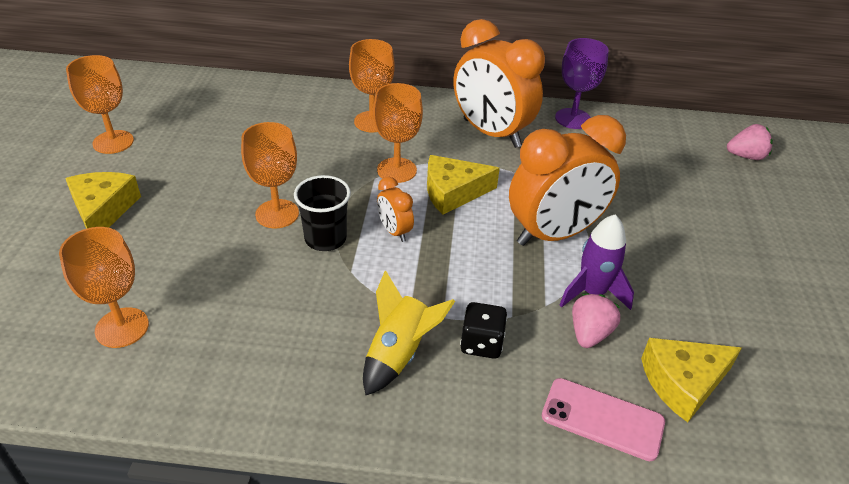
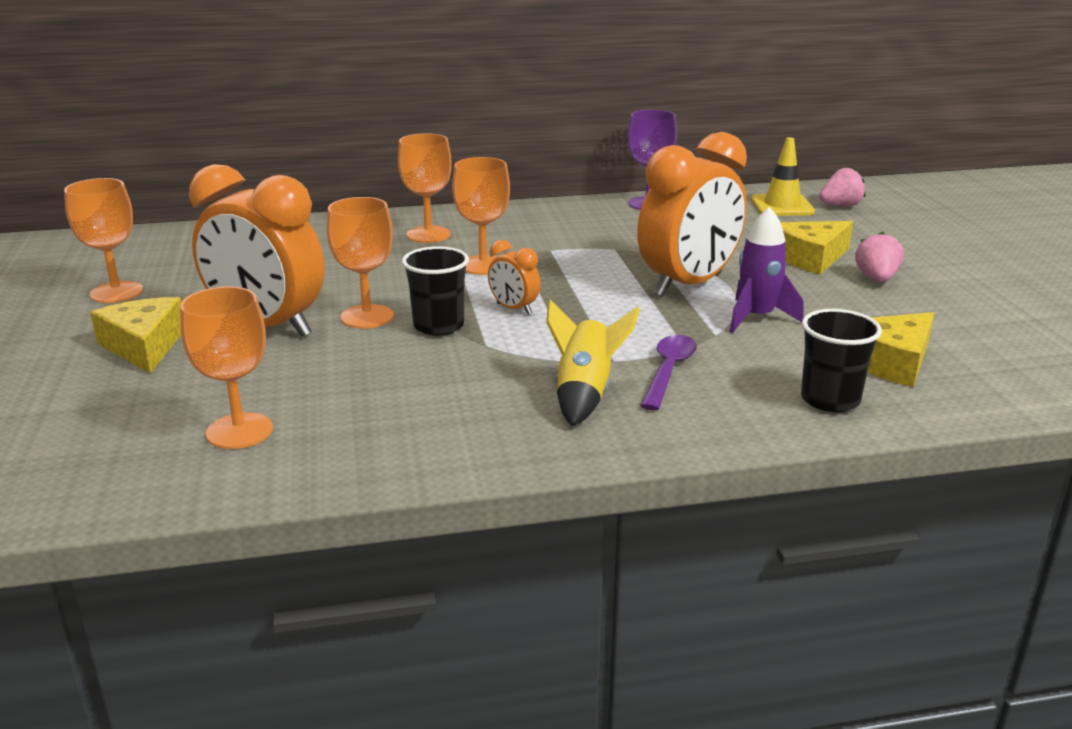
camera: 15 degrees left, 15 degrees down
yellow cheese [427,155,500,215] -> yellow cheese moved to [780,221,853,274]
orange clock [454,19,545,148] -> orange clock moved to [189,164,325,337]
black dice [460,302,507,359] -> purple spoon [640,335,697,410]
pink phone [542,378,665,461] -> black cup [801,309,882,412]
pink strawberry [572,293,620,348] -> pink strawberry moved to [855,232,904,282]
none -> yellow traffic cone [751,137,815,216]

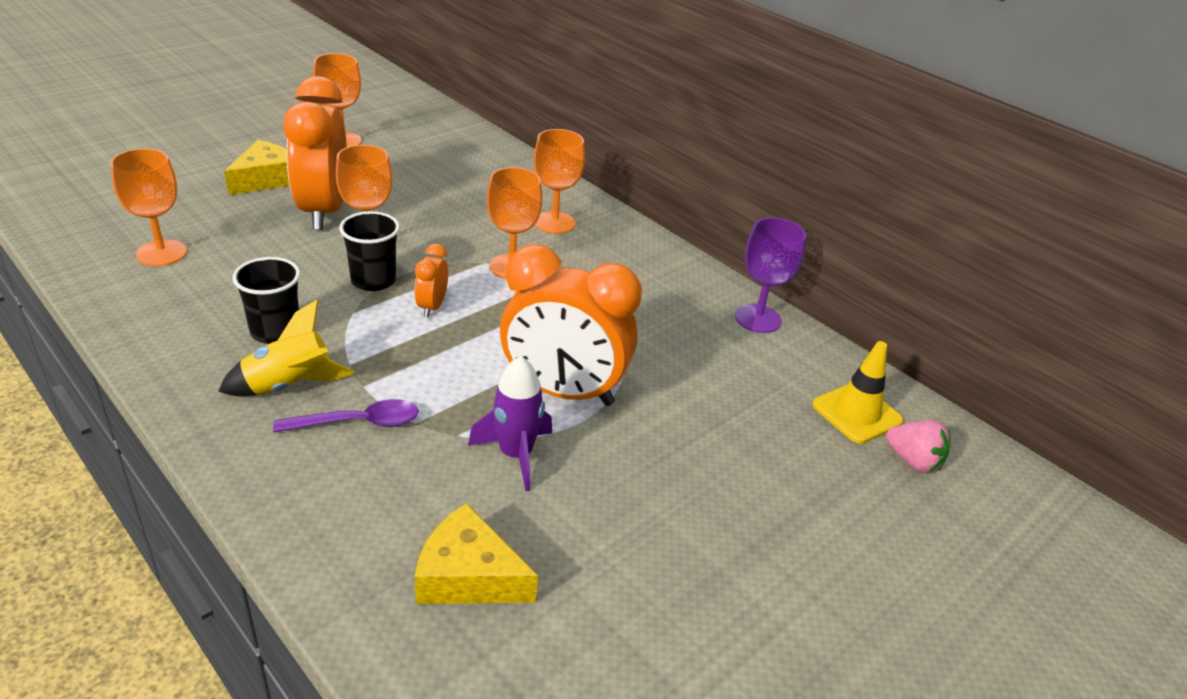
camera: 55 degrees right, 10 degrees up
yellow cheese [780,221,853,274] -> none
black cup [801,309,882,412] -> black cup moved to [232,257,300,344]
pink strawberry [855,232,904,282] -> none

